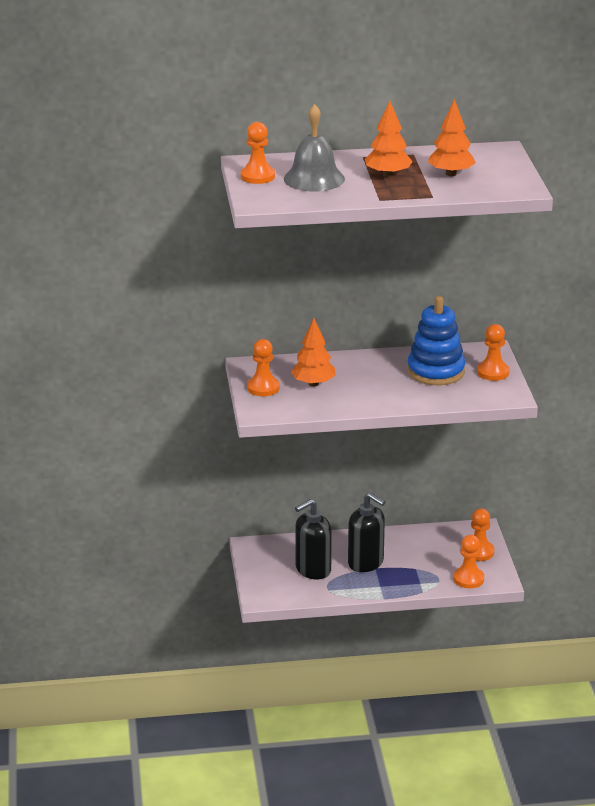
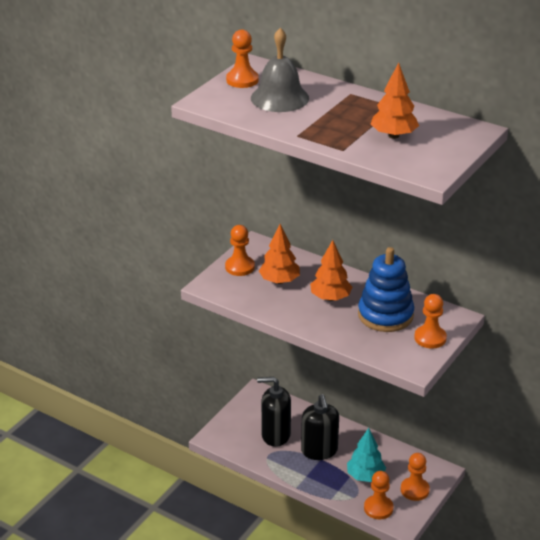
camera: 40 degrees right, 5 degrees up
orange tree [365,101,413,178] -> orange tree moved to [310,240,352,301]
none -> turquoise tree [347,428,386,482]

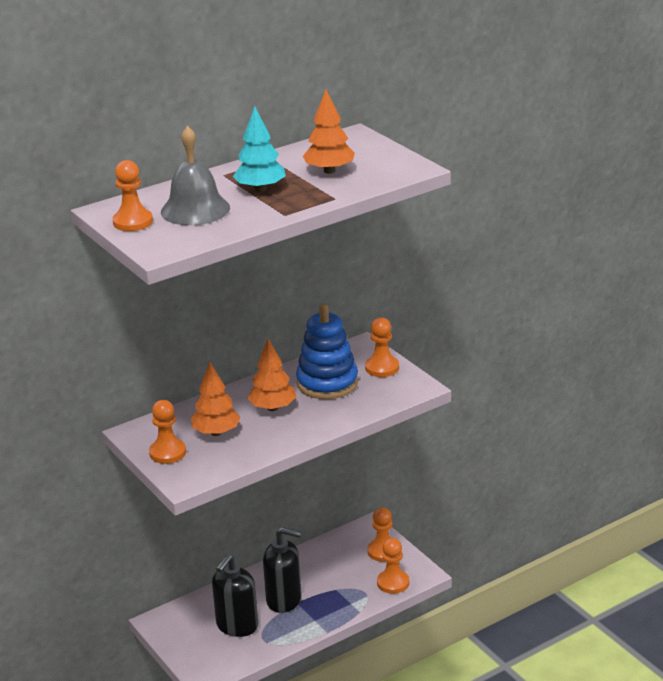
camera: 65 degrees left, 5 degrees down
turquoise tree [347,428,386,482] -> turquoise tree moved to [233,106,286,192]

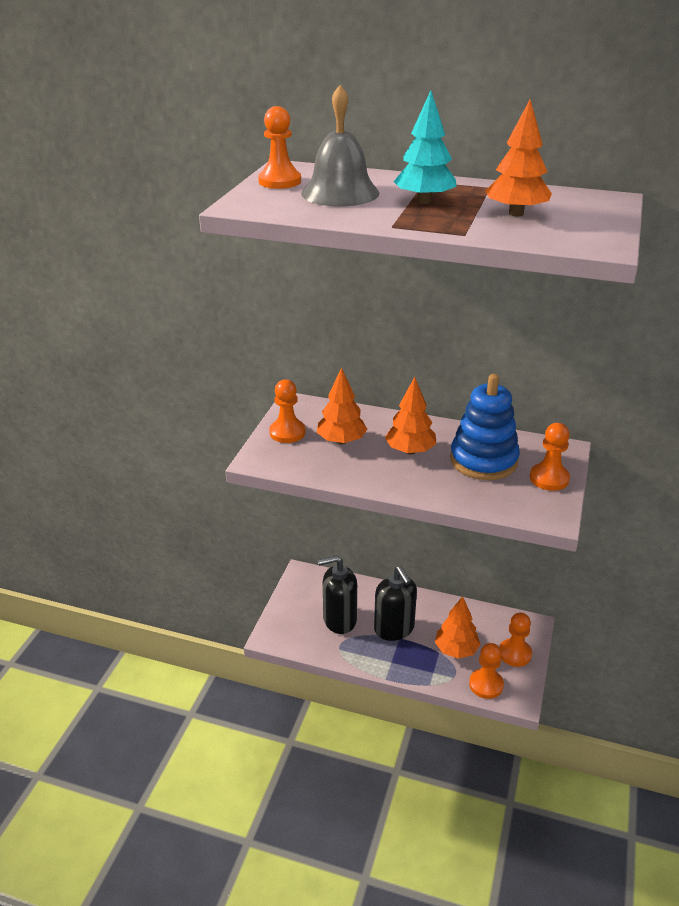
camera: 50 degrees right, 5 degrees up
none -> orange tree [435,596,480,659]

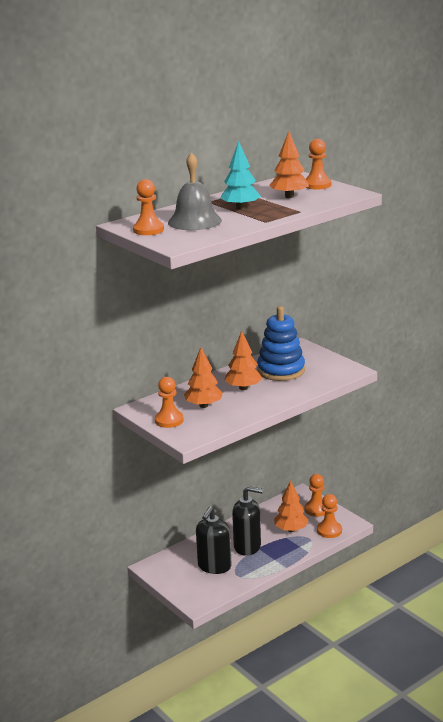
camera: 55 degrees left, 10 degrees down
orange pawn [530,423,570,491] -> orange pawn moved to [306,139,331,189]

